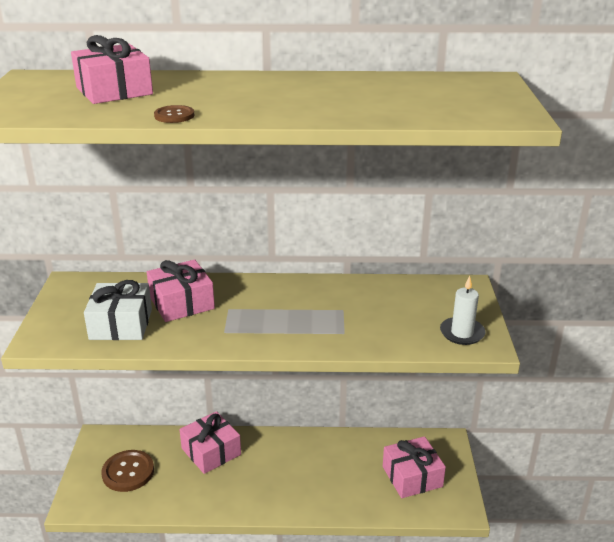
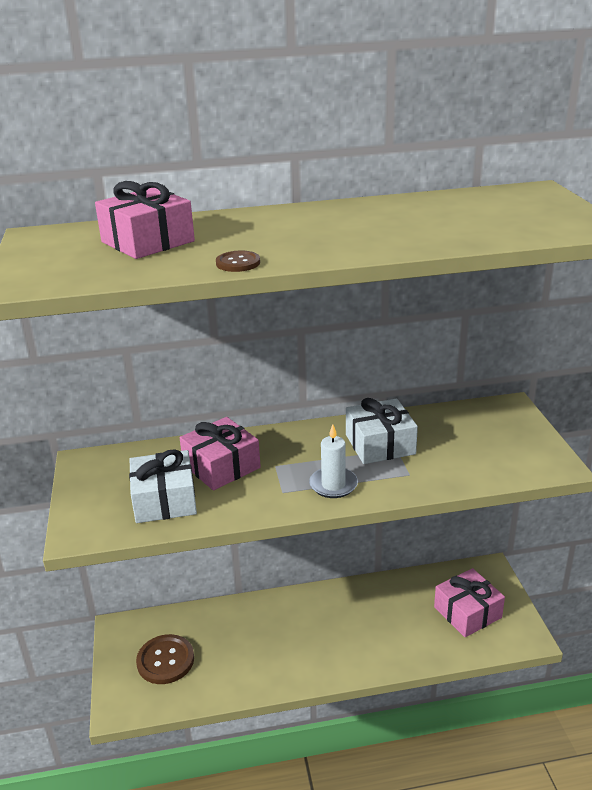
camera: 10 degrees left, 0 degrees up
pink gift [179,411,241,474] -> none
white candle [440,276,486,345] -> white candle moved to [309,424,358,498]
none -> white gift [346,398,418,464]

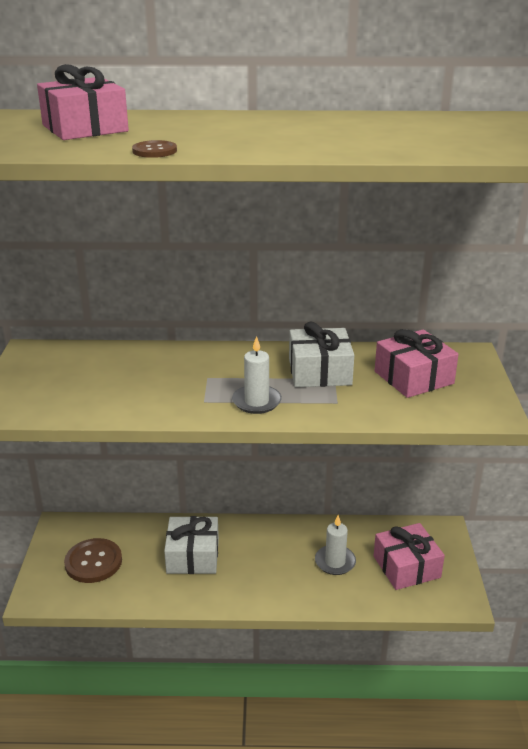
camera: 10 degrees right, 0 degrees up
white gift [129,449,197,523] -> white gift moved to [164,516,219,574]
pink gift [180,417,261,490] -> pink gift moved to [375,329,459,398]
none -> white candle [315,515,356,575]

